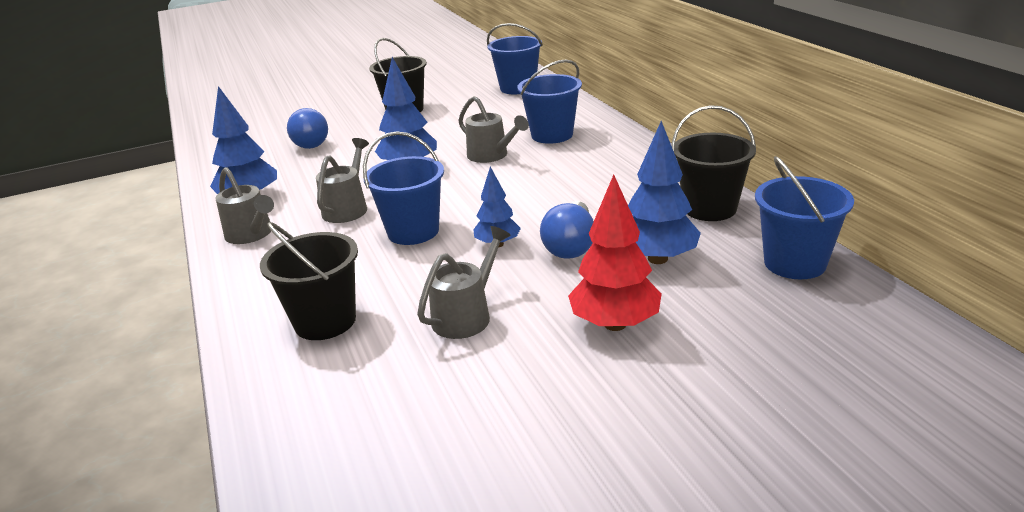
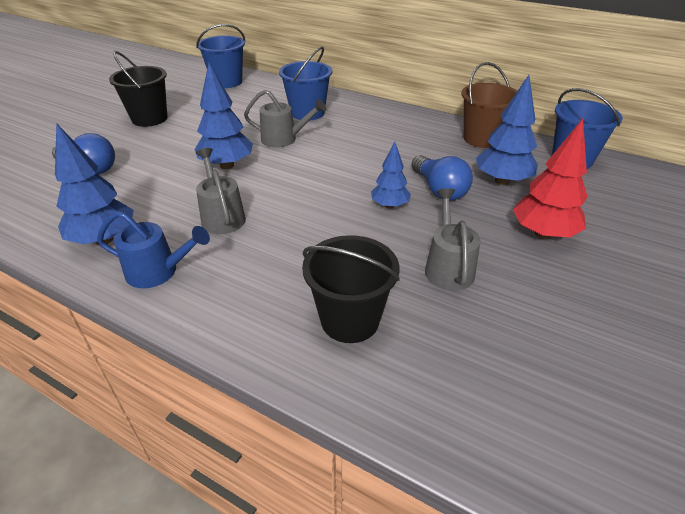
camera: 40 degrees left, 10 degrees up
grey watering can [215,167,274,244] -> blue watering can [97,211,210,288]
blue bucket [363,131,444,245] -> none
black bucket [672,105,756,221] -> brown bucket [461,62,517,148]

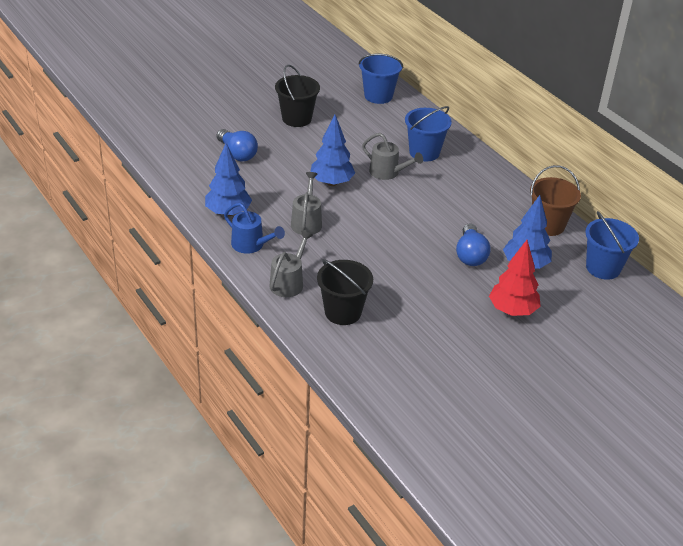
camera: 25 degrees right, 0 degrees up
blue tree [371,142,411,209] -> none
grey watering can [425,188,481,291] -> grey watering can moved to [270,231,313,297]

